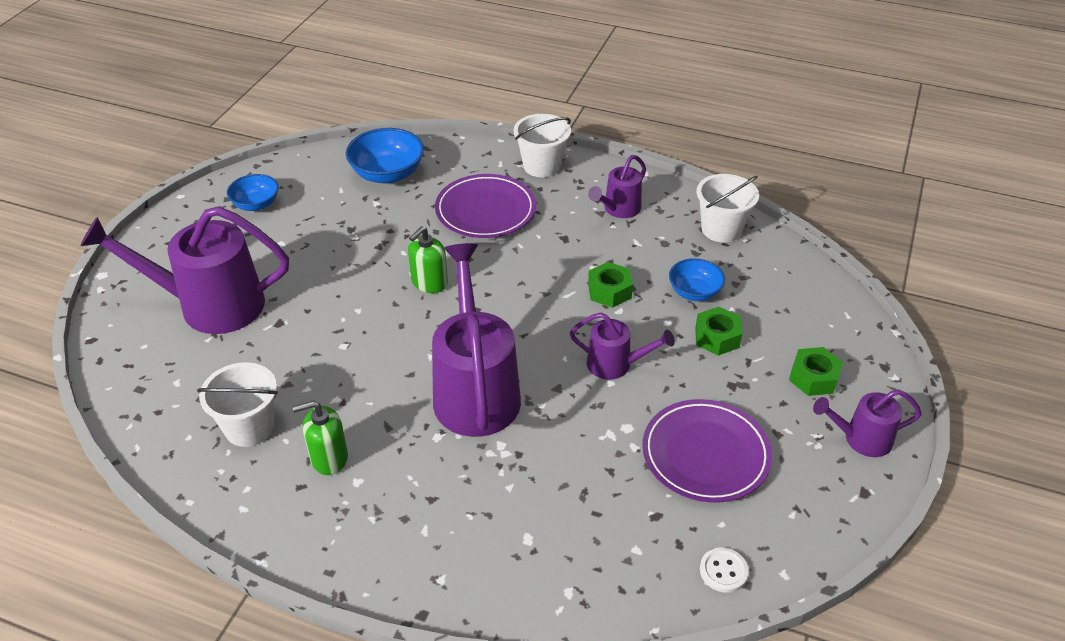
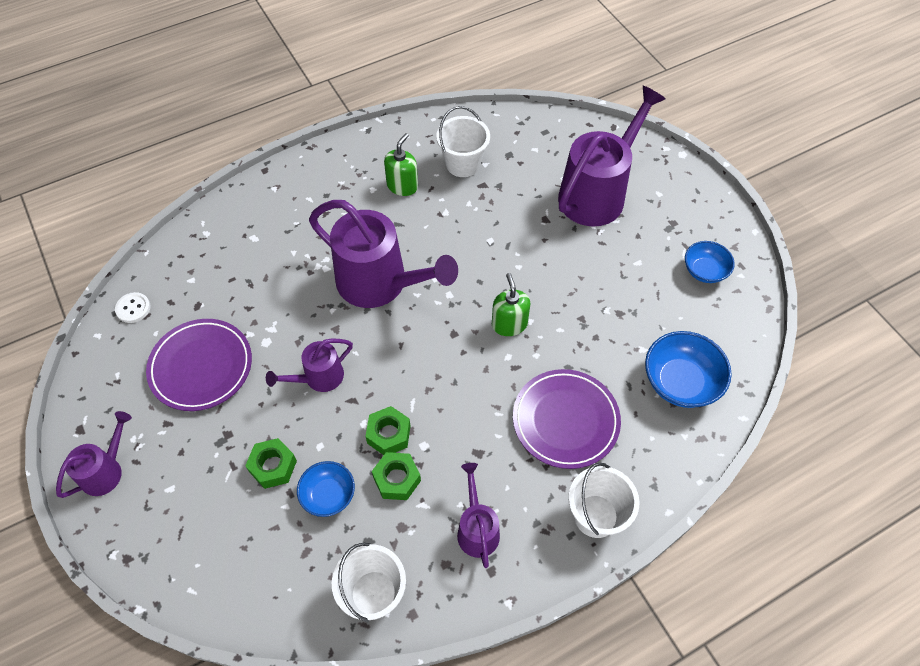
camera: 130 degrees right, 15 degrees up
green nut [789,347,843,396] -> green nut moved to [372,452,421,500]

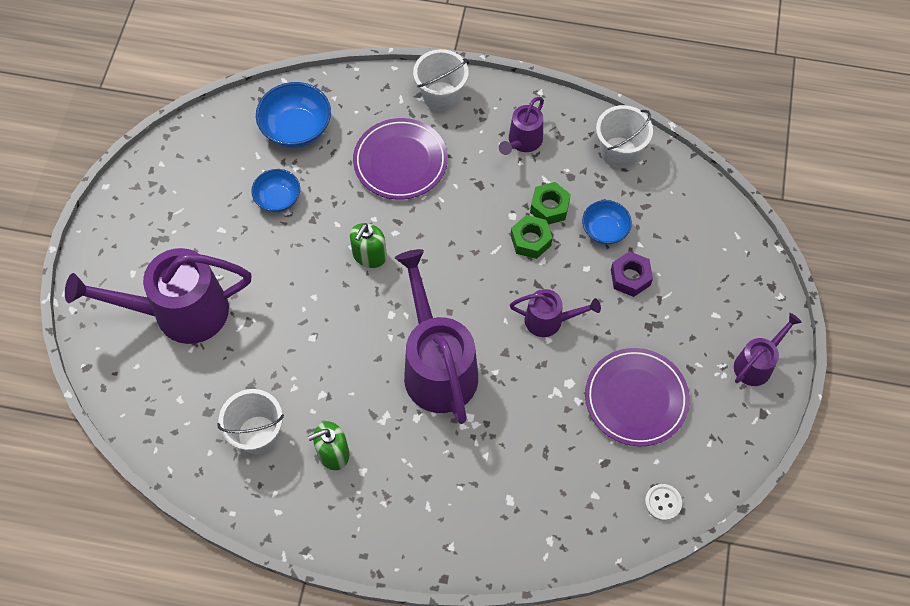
camera: 140 degrees left, 5 degrees up
purple watering can [56,411,132,498] -> purple watering can turned 150 degrees clockwise [734,313,802,386]
green nut [245,438,297,489] -> purple nut [611,251,653,297]
blue bowl [685,241,735,283] -> blue bowl moved to [251,169,300,212]

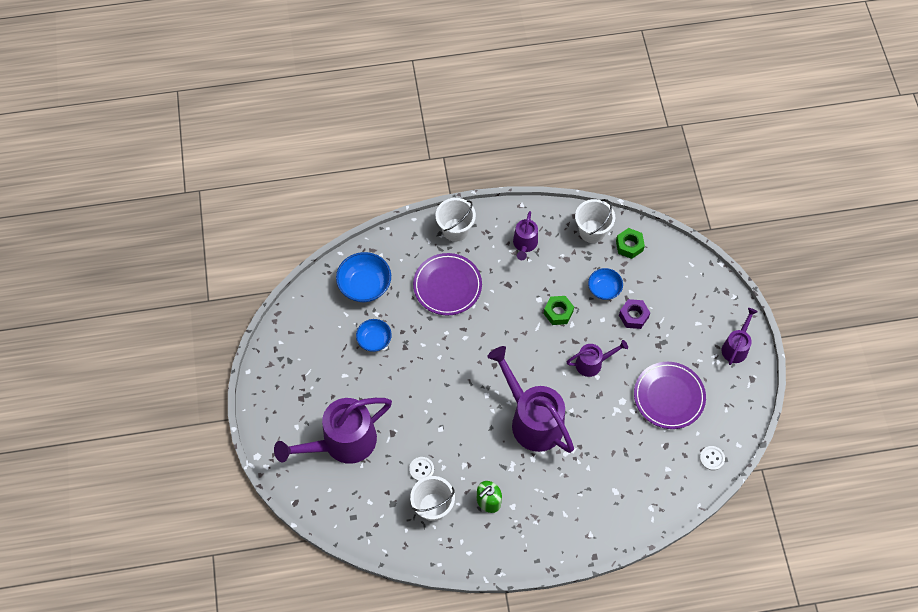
camera: 20 degrees left, 0 degrees up
green soap dispenser [350,223,387,268] -> none
green nut [530,182,571,225] -> green nut moved to [616,228,645,259]
none -> white button [409,457,434,481]

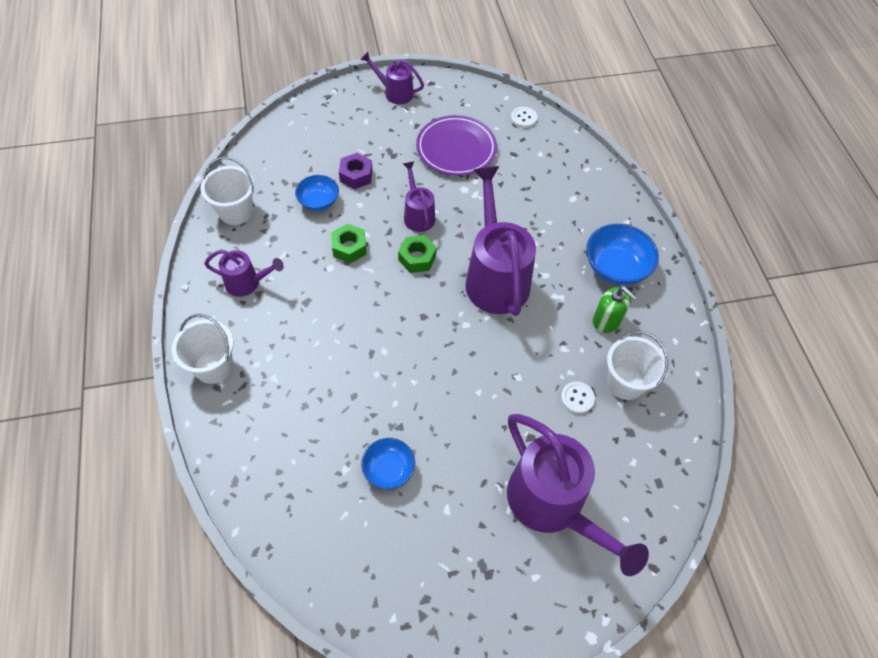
camera: 95 degrees left, 5 degrees down
blue bowl [336,252,391,302] -> blue bowl moved to [586,224,659,285]
purple plate [413,253,482,315] -> none
purple watering can [487,346,574,453] -> purple watering can turned 120 degrees clockwise [465,166,536,316]
green nut [616,228,645,259] -> green nut moved to [398,235,437,273]

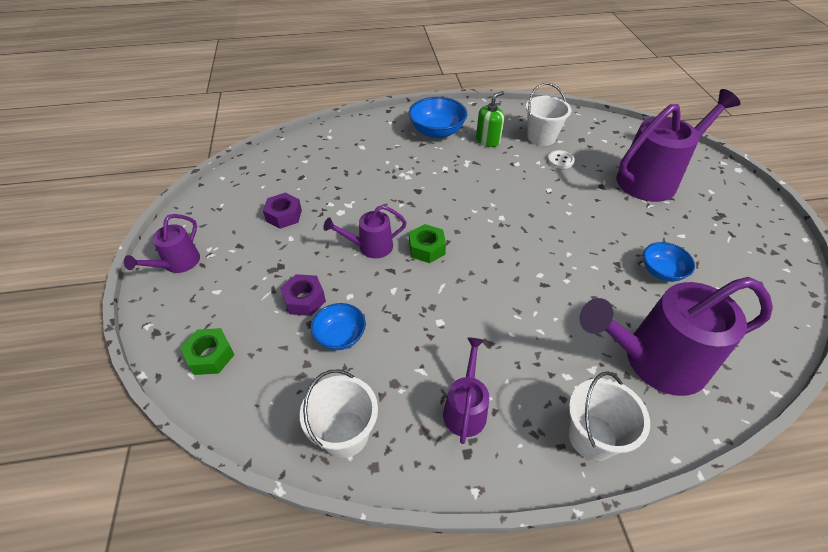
camera: 85 degrees left, 10 degrees down
green nut [331,224,367,263] -> green nut moved to [181,328,235,375]
purple plate [416,115,497,176] -> purple nut [263,193,302,229]
purple watering can [465,166,536,316] -> purple watering can moved to [580,277,773,396]
white button [511,107,537,128] -> none

